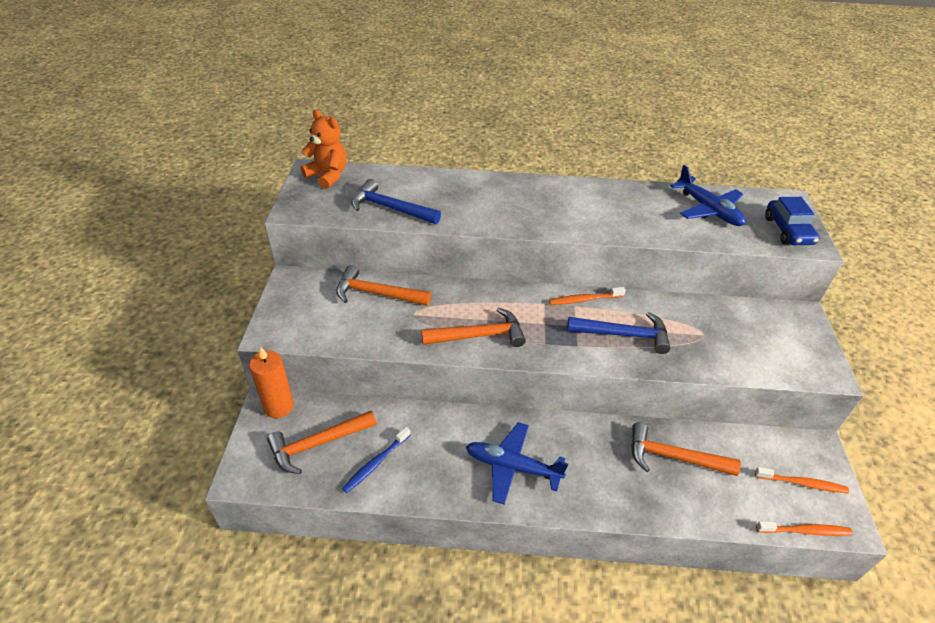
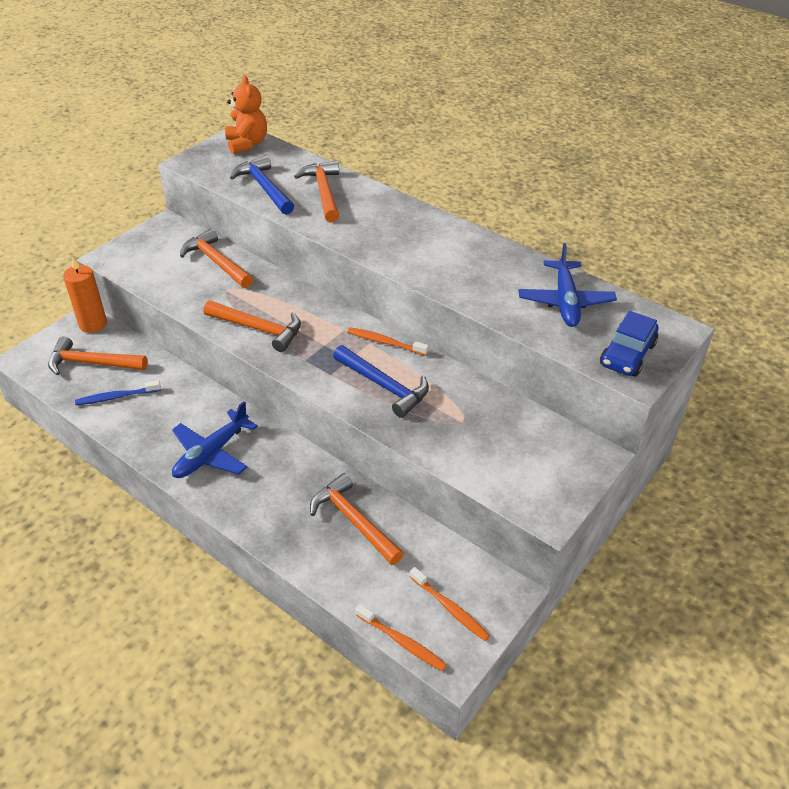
camera: 35 degrees right, 0 degrees up
blue plane [466,422,568,505] -> blue plane turned 105 degrees counterclockwise [172,401,258,478]
none -> orange hammer [294,161,340,223]

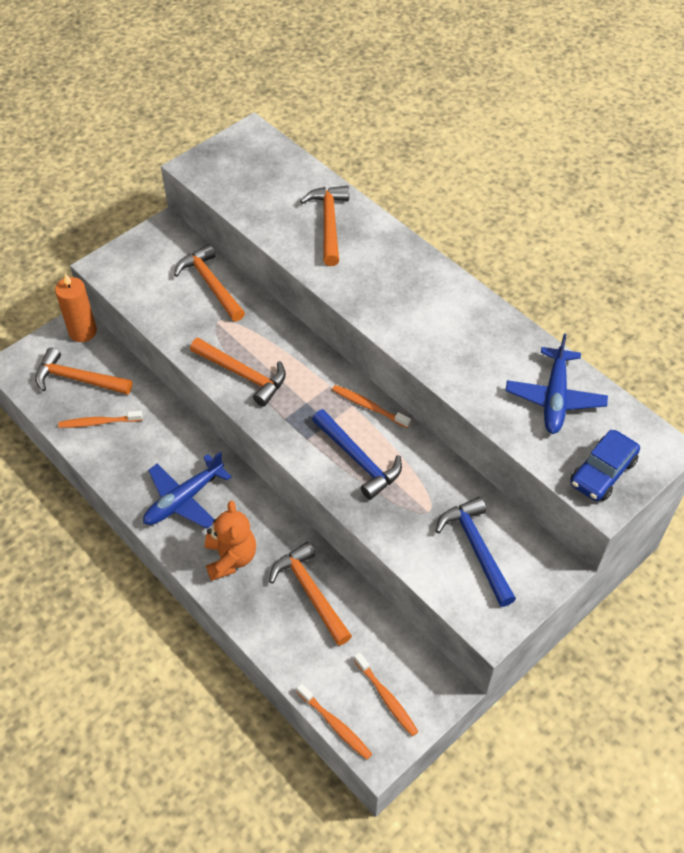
camera: 10 degrees right, 10 degrees up
blue toothbrush [75,380,161,405] -> orange toothbrush [58,411,143,428]
orange teddy bear [225,75,267,154] -> orange teddy bear moved to [205,501,256,581]
blue hammer [230,156,294,215] -> blue hammer moved to [436,497,516,607]

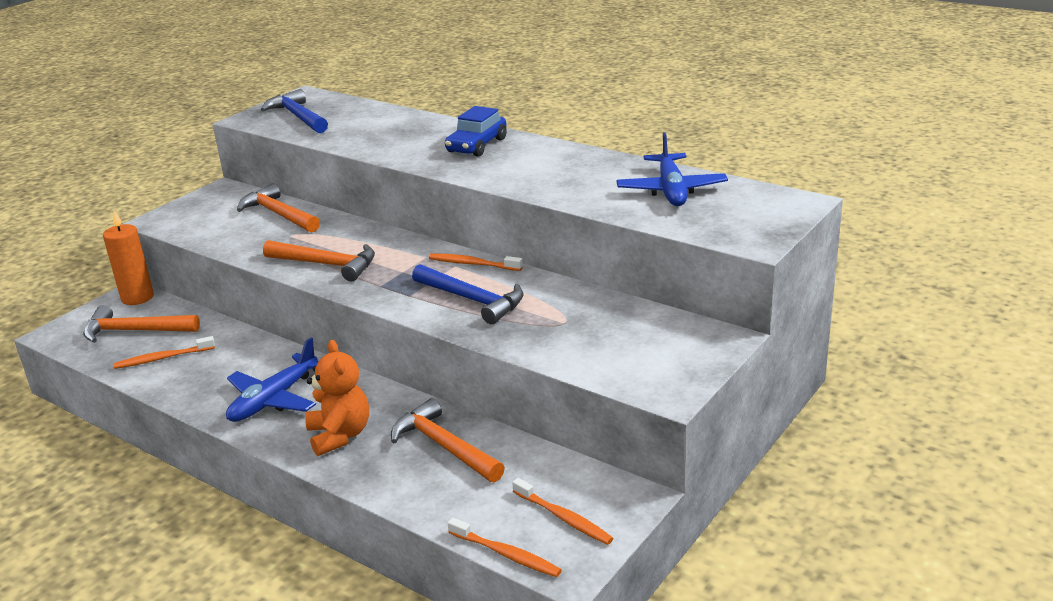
camera: 10 degrees left, 25 degrees down
orange hammer [300,186,349,266] -> none
blue hammer [436,497,516,607] -> blue hammer moved to [261,89,328,133]
blue car [570,430,640,501] -> blue car moved to [445,106,507,157]

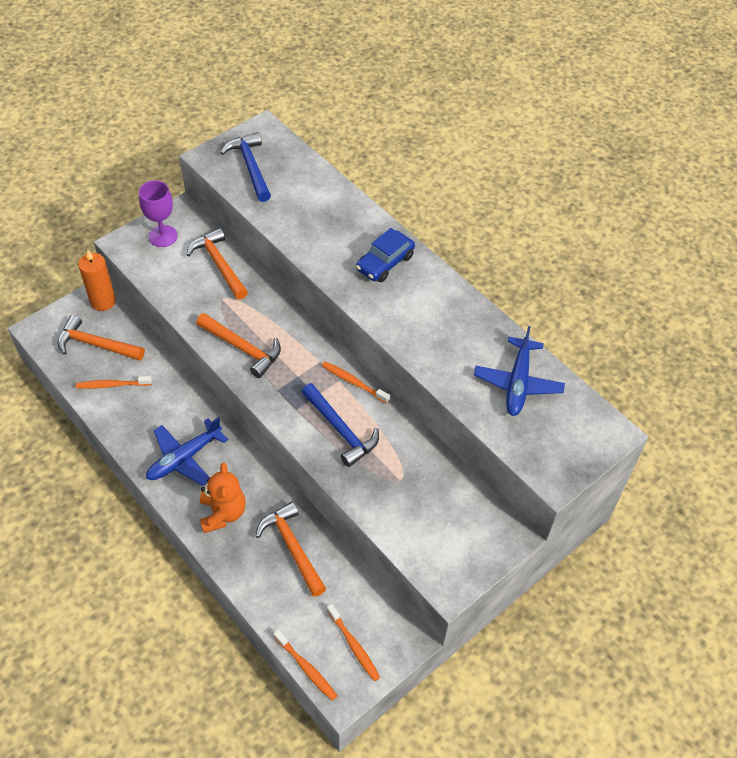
camera: 10 degrees right, 25 degrees up
none -> purple goblet [139,180,178,247]

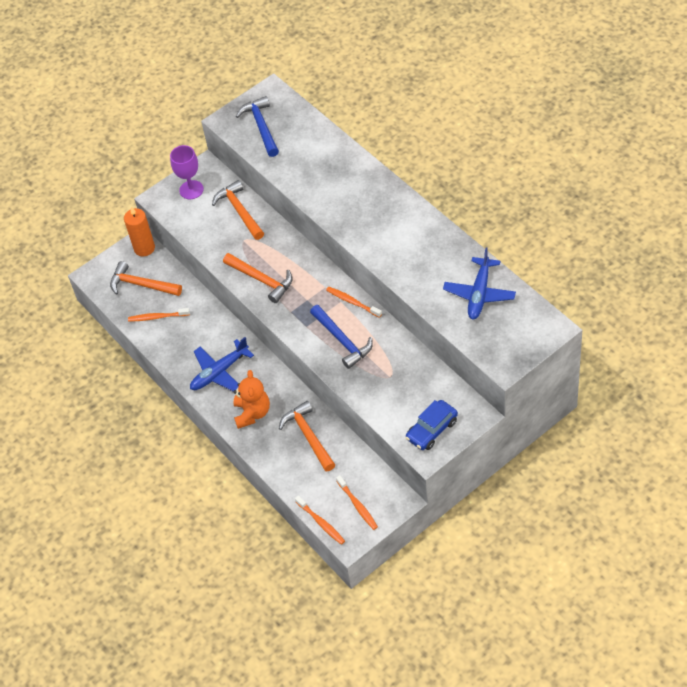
camera: 10 degrees right, 0 degrees up
blue car [356,228,415,282] -> blue car moved to [405,400,458,450]

